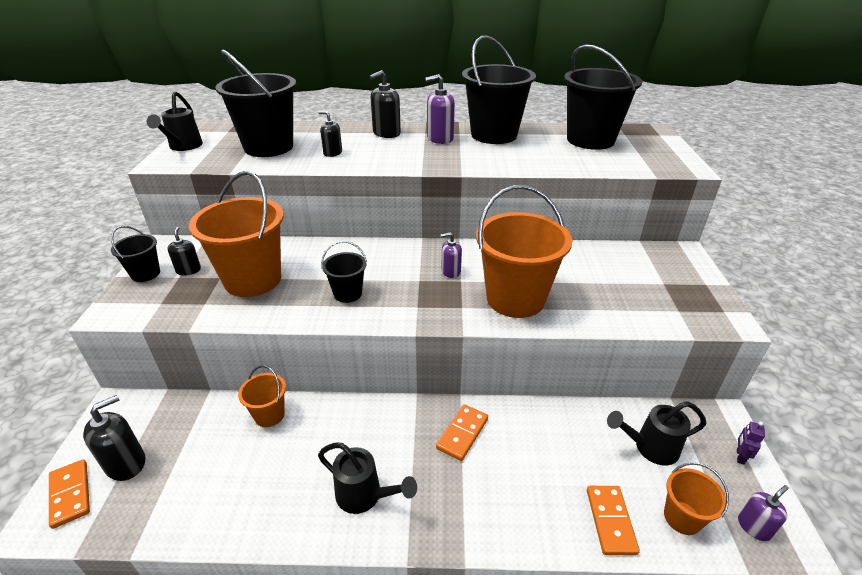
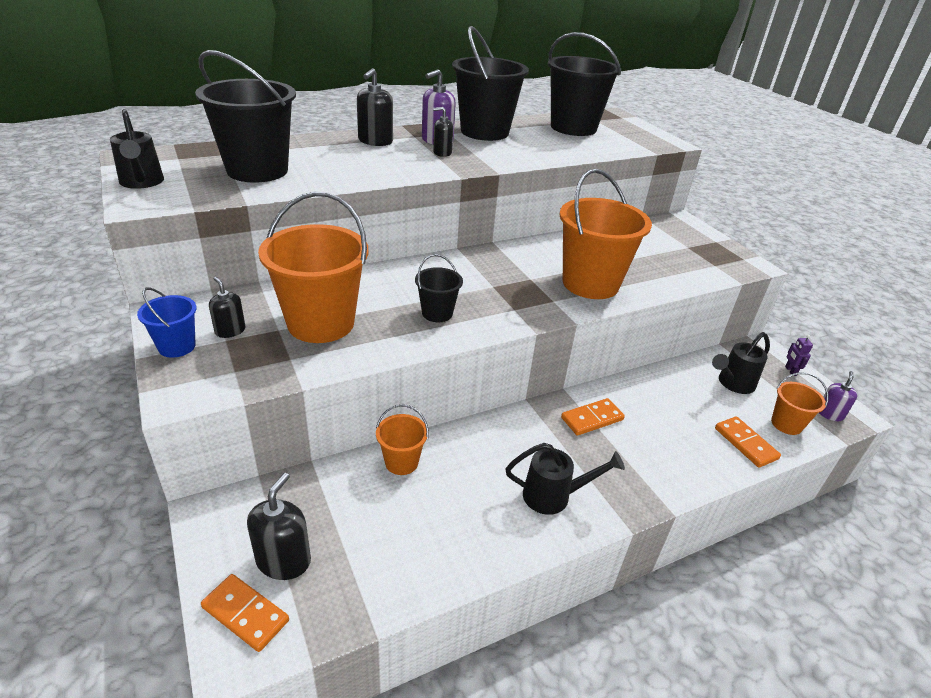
camera: 30 degrees left, 0 degrees up
black bucket [111,226,160,282] -> blue bucket [137,287,197,358]
black soap dispenser [318,111,342,157] -> black soap dispenser moved to [433,107,453,157]
orange domino [436,404,488,461] -> orange domino turned 60 degrees clockwise [561,398,625,436]
purple soap dispenser [440,232,462,278] -> none

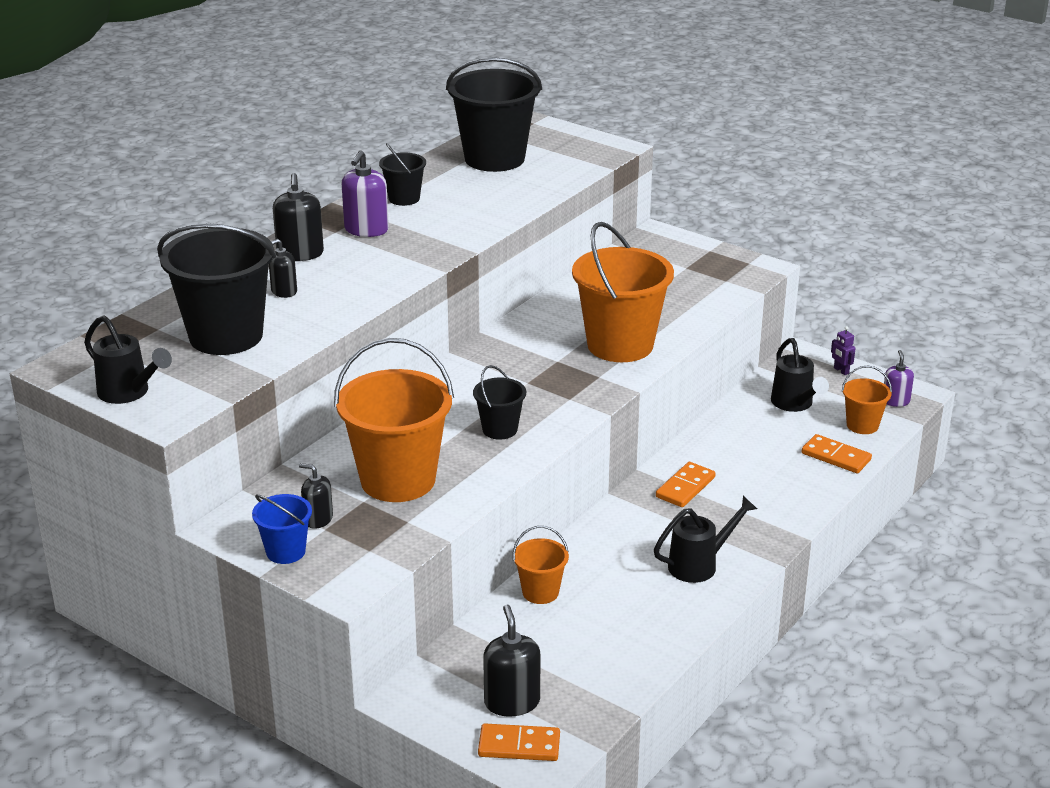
camera: 25 degrees left, 5 degrees down
black soap dispenser [433,107,453,157] -> black soap dispenser moved to [269,239,297,298]
black bucket [452,26,529,141] -> black bucket [379,143,426,206], size x0.49
black watering can [712,332,770,394] -> black watering can turned 45 degrees counterclockwise [771,338,829,412]

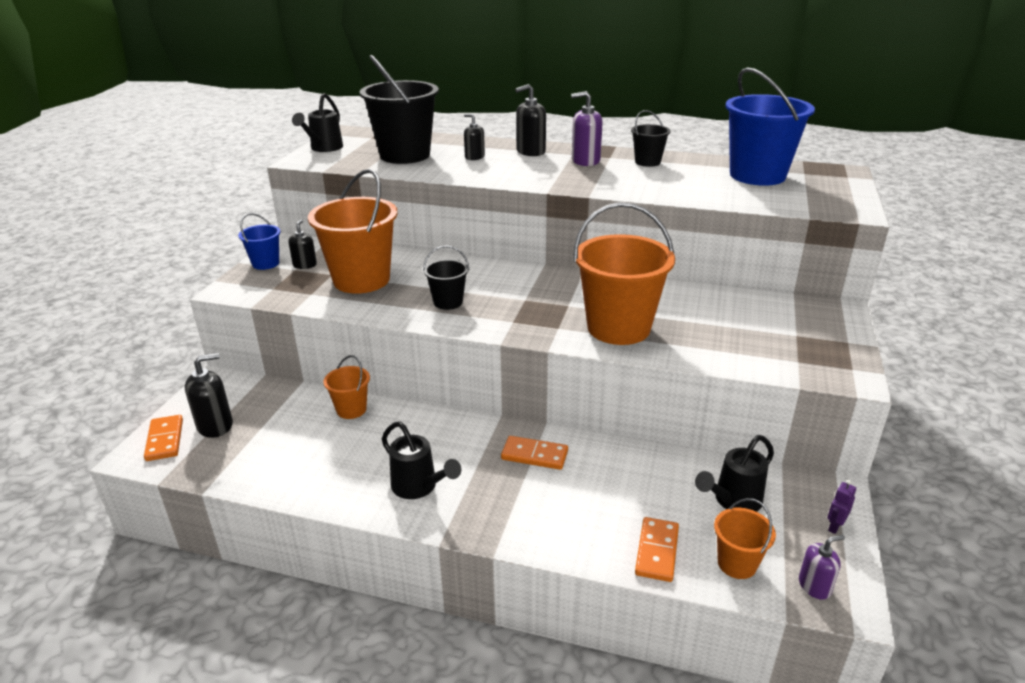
camera: 70 degrees right, 0 degrees up
black bucket [446,57,542,172] -> blue bucket [725,67,815,186]

